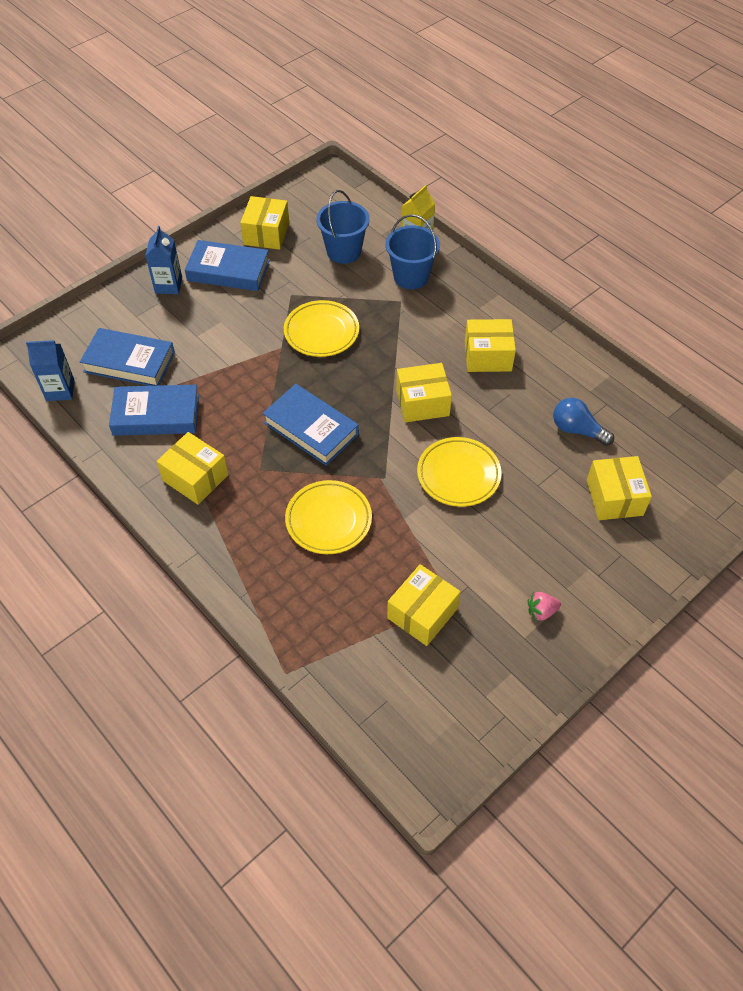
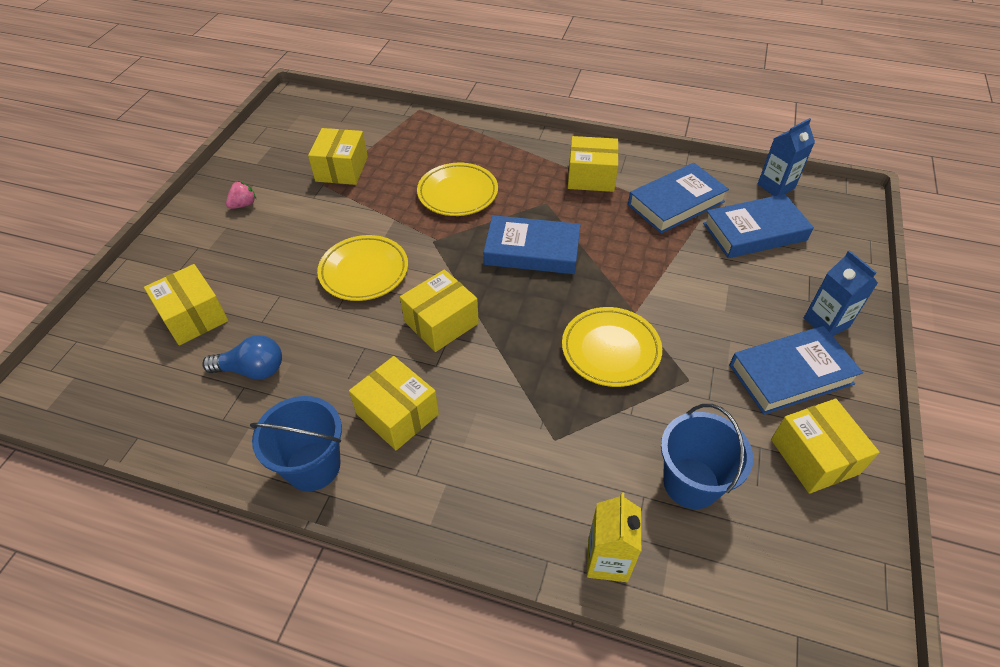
camera: 150 degrees right, 5 degrees down
blue bucket [386,214,440,289] -> blue bucket moved to [250,396,342,492]
yellow box [465,319,516,372] -> yellow box turned 75 degrees clockwise [349,356,439,450]

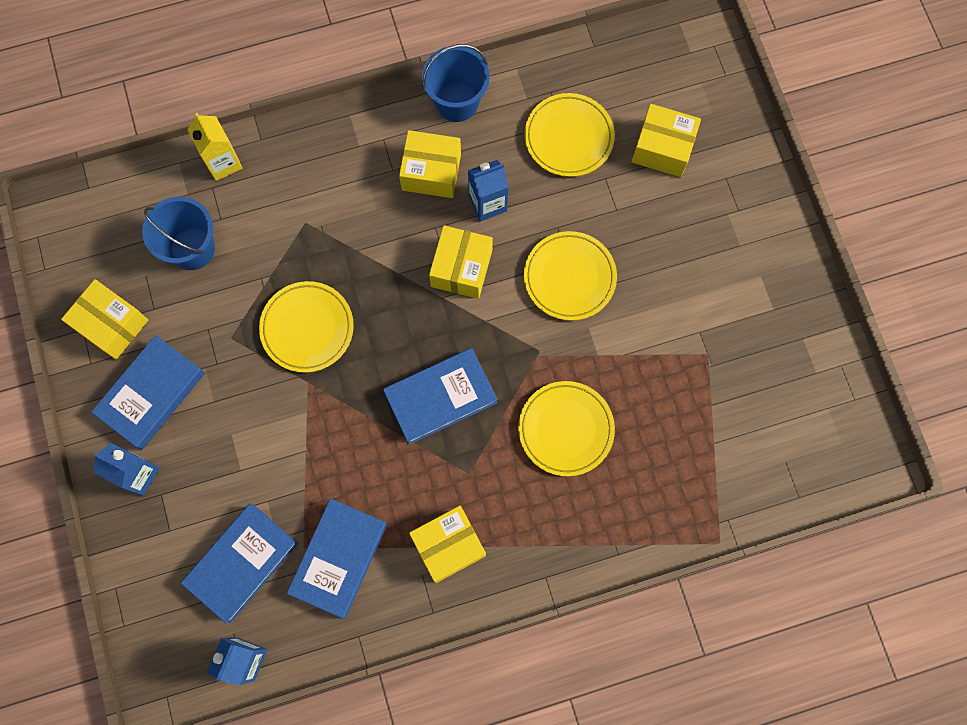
camera: 145 degrees right, 25 degrees up
blue light bulb [202,335,282,380] -> yellow plate [524,93,615,177]
pink strawberry [226,181,256,209] -> none
yellow box [308,128,368,185] -> none
none -> blue carton [468,160,509,221]

